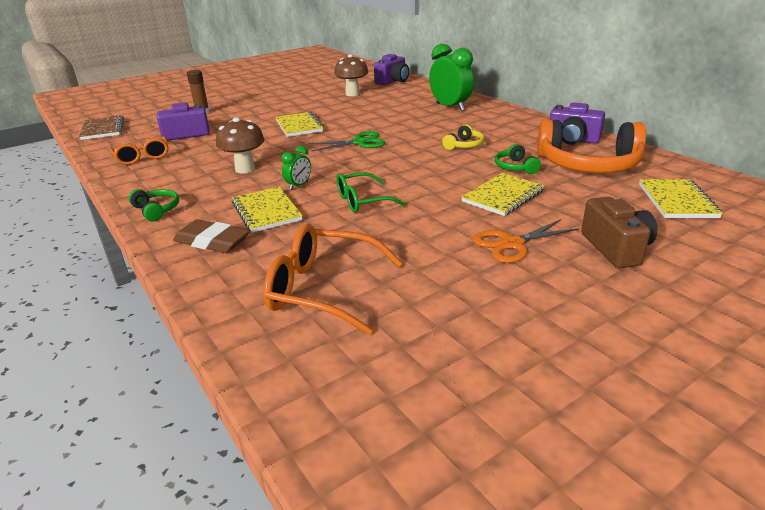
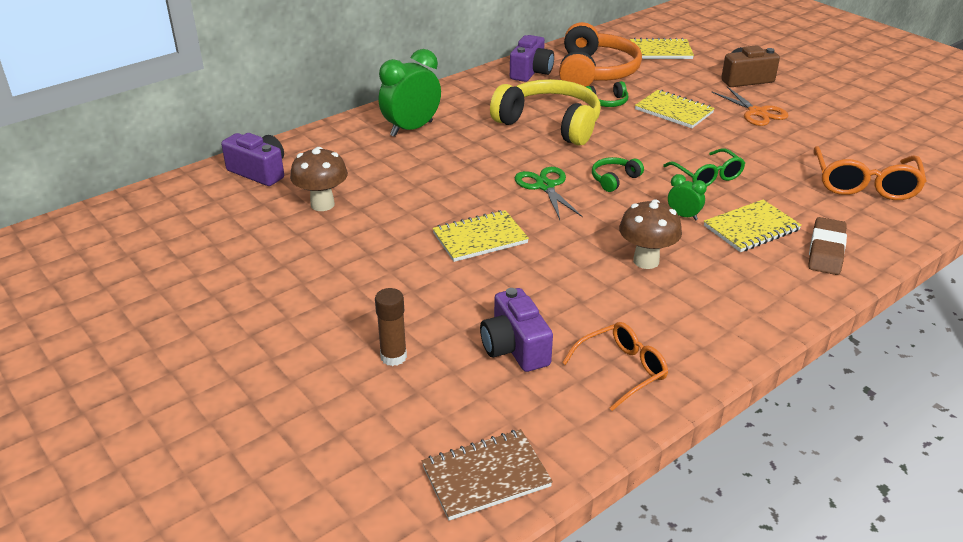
camera: 95 degrees left, 5 degrees up
green headphones [128,189,179,221] -> green headphones moved to [592,157,644,192]
yellow headphones [442,124,484,150] -> yellow headphones [490,79,601,146], size x2.29

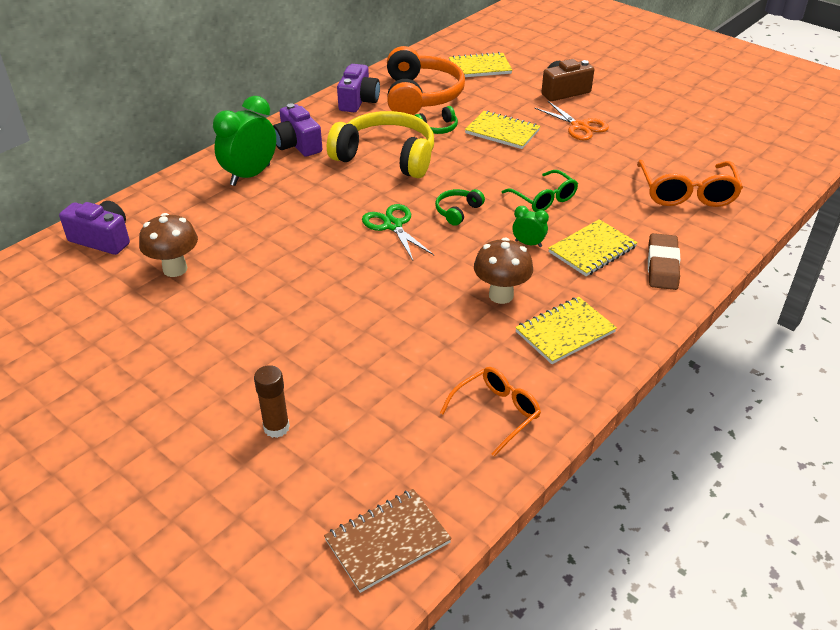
camera: 10 degrees left, 5 degrees up
yellow notebook [432,210,529,262] -> yellow notebook moved to [515,297,617,364]
purple camera [480,288,553,372] -> purple camera moved to [273,103,322,157]

